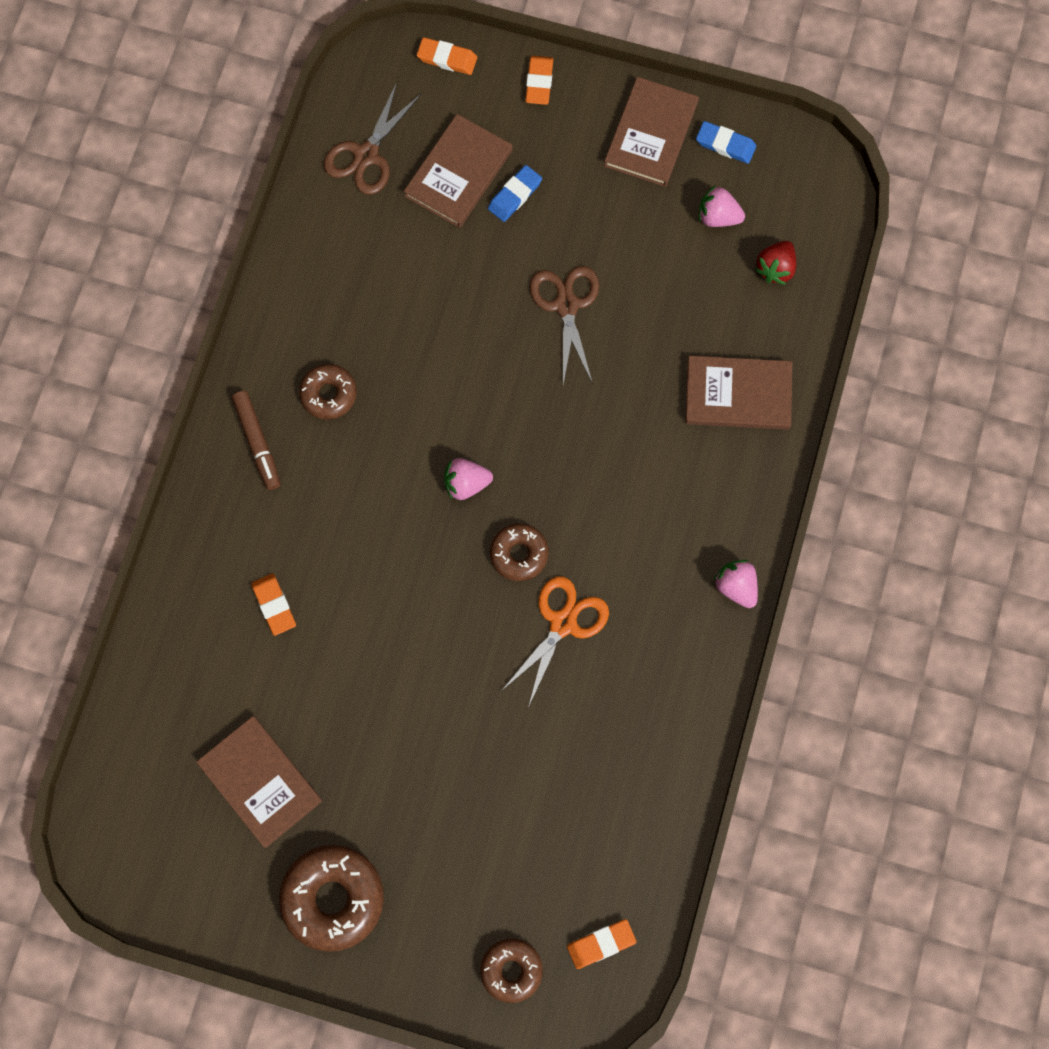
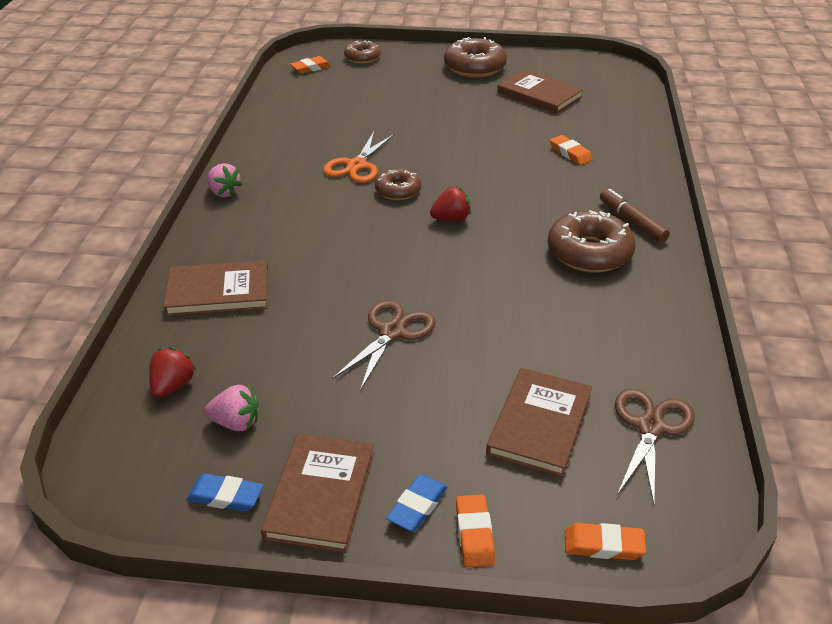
camera: 170 degrees right, 35 degrees down
brown donut [299,364,357,419] -> brown donut [548,210,636,272], size x1.68
pink strawberry [444,458,493,500] -> red strawberry [430,187,471,221]
blue eraser [488,165,542,222] -> blue eraser moved to [386,474,448,532]
brown scissors [530,266,599,384] -> brown scissors turned 135 degrees counterclockwise [332,300,436,391]

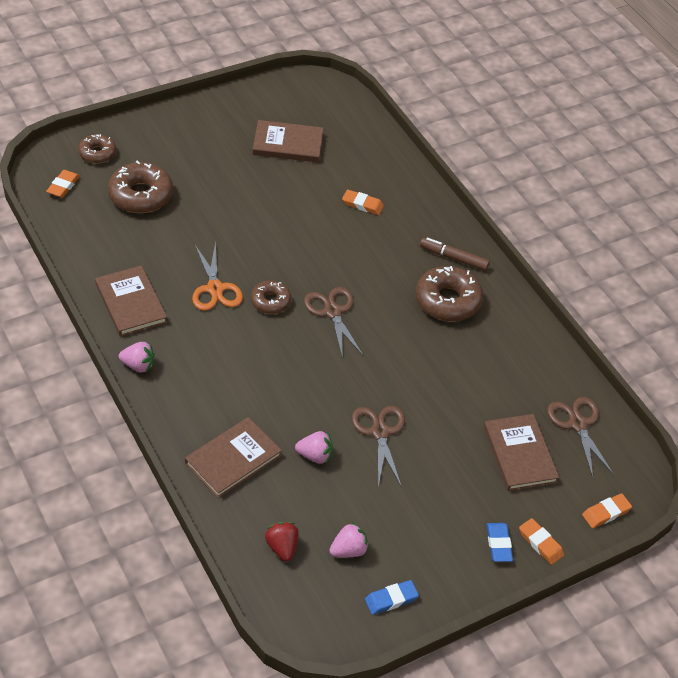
camera: 40 degrees left, 10 degrees up
brown book [261,433,374,553] -> brown book moved to [95,265,167,337]
red strawberry [430,187,471,221] -> brown scissors [304,287,364,359]
brown donut [444,37,507,77] -> brown donut moved to [108,161,173,213]
none -> pink strawberry [295,431,333,464]

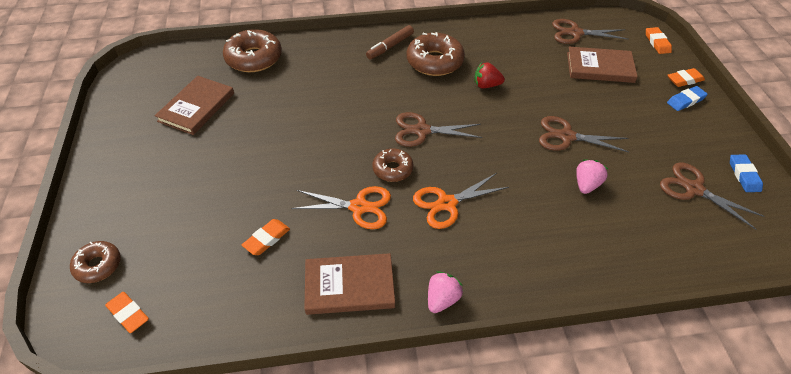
camera: 65 degrees left, 0 degrees up
brown donut [108,161,173,213] -> brown donut moved to [223,29,282,72]
brown book [185,417,282,498] -> none
red strawberry [265,522,299,562] -> red strawberry moved to [474,62,505,88]
pink strawberry [329,522,369,557] -> brown scissors [660,162,764,230]
orange eraser [342,190,384,215] -> orange eraser moved to [242,219,290,255]
blue eraser [487,523,513,562] -> blue eraser turned 45 degrees counterclockwise [667,86,708,111]
none -> orange scissors [413,173,509,229]

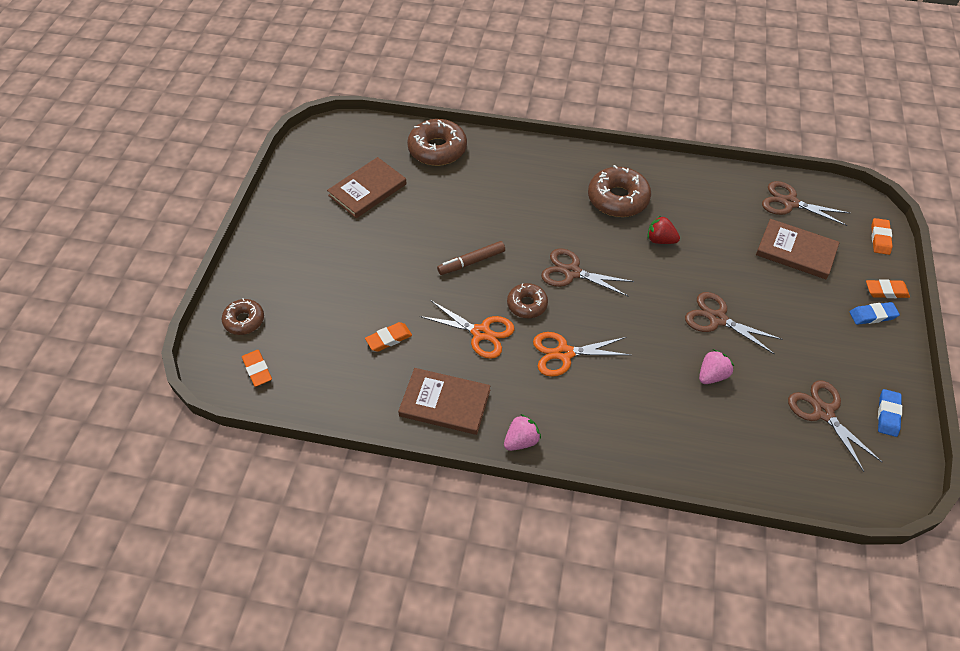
camera: 20 degrees right, 5 degrees up
brown marker [366,25,414,59] -> brown marker moved to [437,241,505,275]

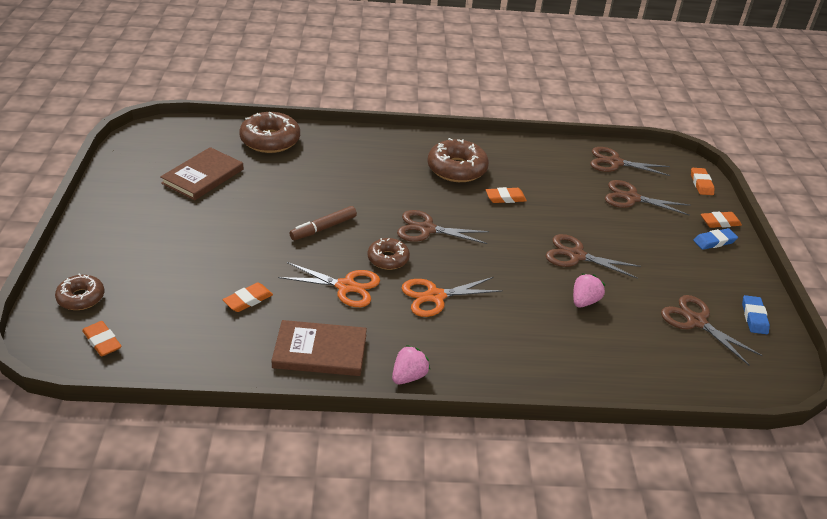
camera: 15 degrees left, 15 degrees down
red strawberry [647,215,680,244] -> orange eraser [486,187,527,203]
brown book [756,219,840,279] -> brown scissors [605,180,690,216]

